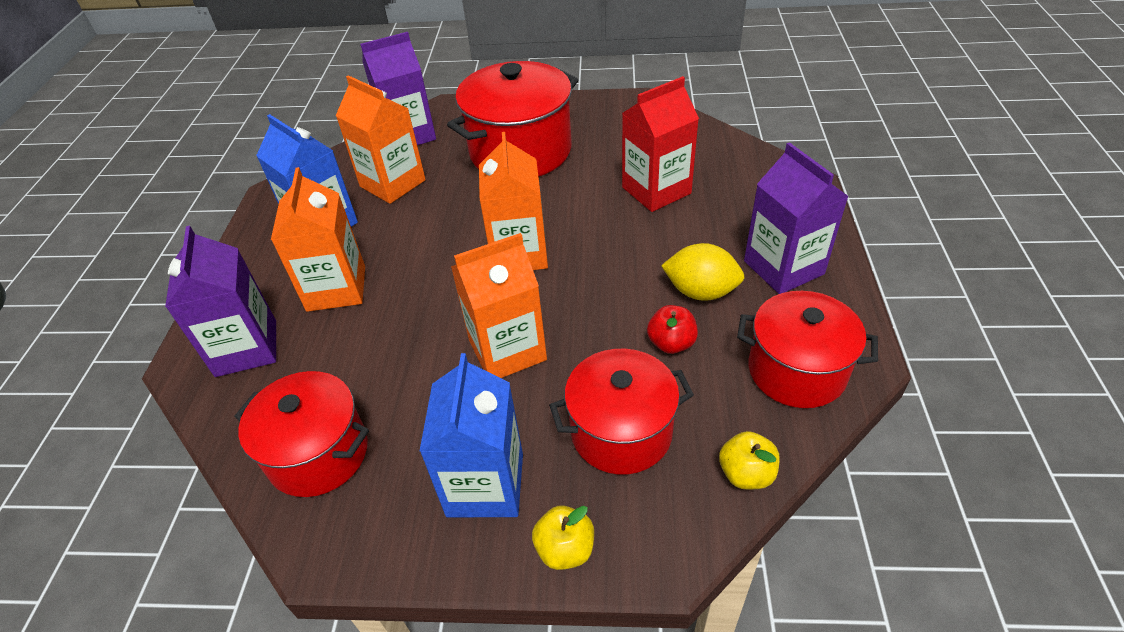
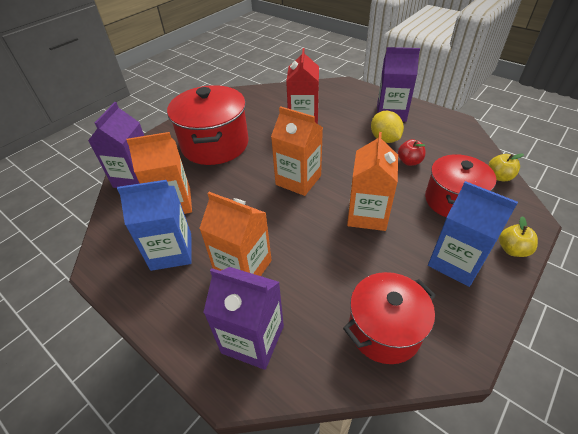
camera: 55 degrees left, 0 degrees up
yellow lemon [661,243,745,301] -> yellow lemon turned 75 degrees counterclockwise [371,111,404,143]
red pot [737,291,878,408] -> none

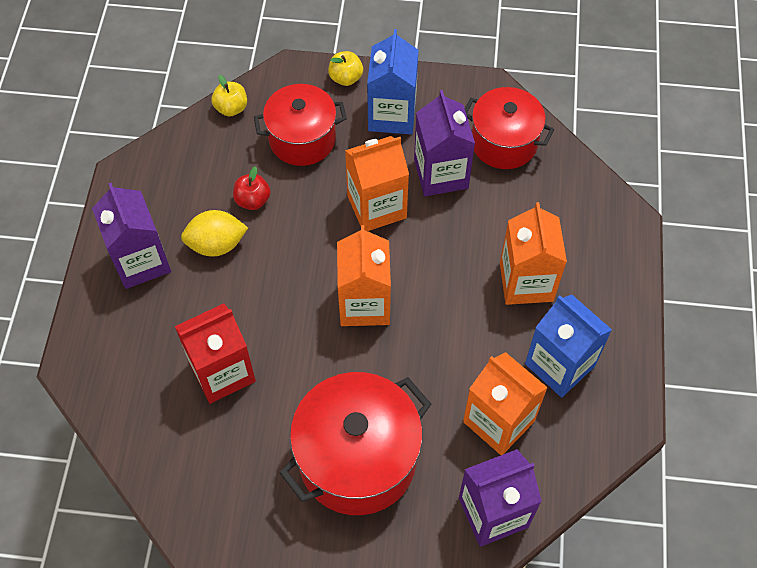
camera: 125 degrees left, 15 degrees up
purple carton [203,267,284,370] -> purple carton moved to [414,90,475,196]
yellow lemon [371,111,404,143] -> yellow lemon turned 45 degrees clockwise [181,210,248,257]

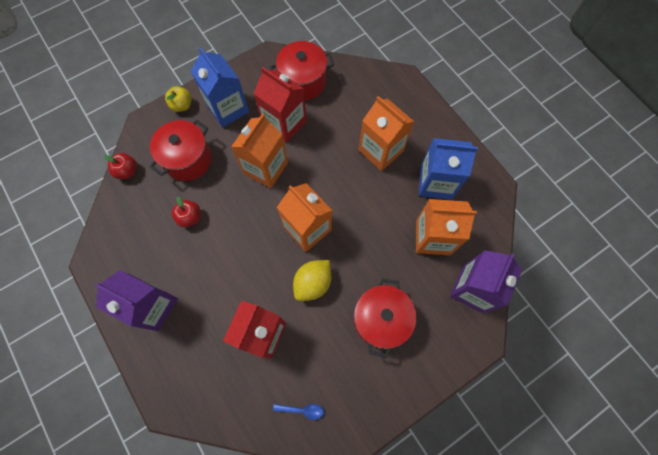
camera: 40 degrees left, 10 degrees up
yellow lemon [181,210,248,257] -> yellow lemon moved to [293,260,332,301]
yellow apple [211,75,247,116] -> red apple [104,153,137,179]
red pot [279,372,431,515] -> red pot [354,278,417,358], size x0.66
purple carton [414,90,475,196] -> red carton [253,67,307,143]
none -> blue spoon [273,404,324,420]

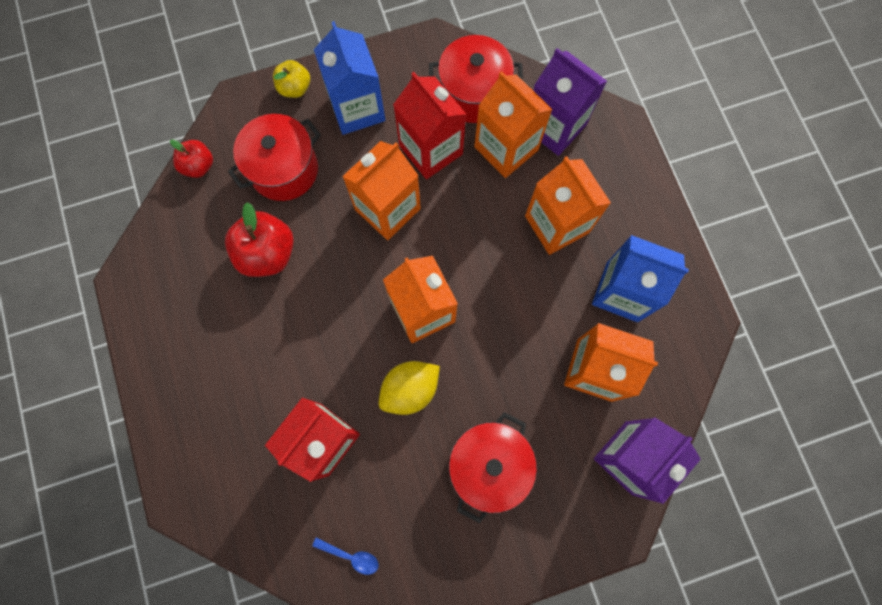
camera: 15 degrees right, 5 degrees up
purple carton [95,270,178,331] -> purple carton moved to [533,48,607,156]
red apple [171,197,200,227] -> red apple [225,202,294,277], size x1.67
none -> orange carton [474,71,553,178]

